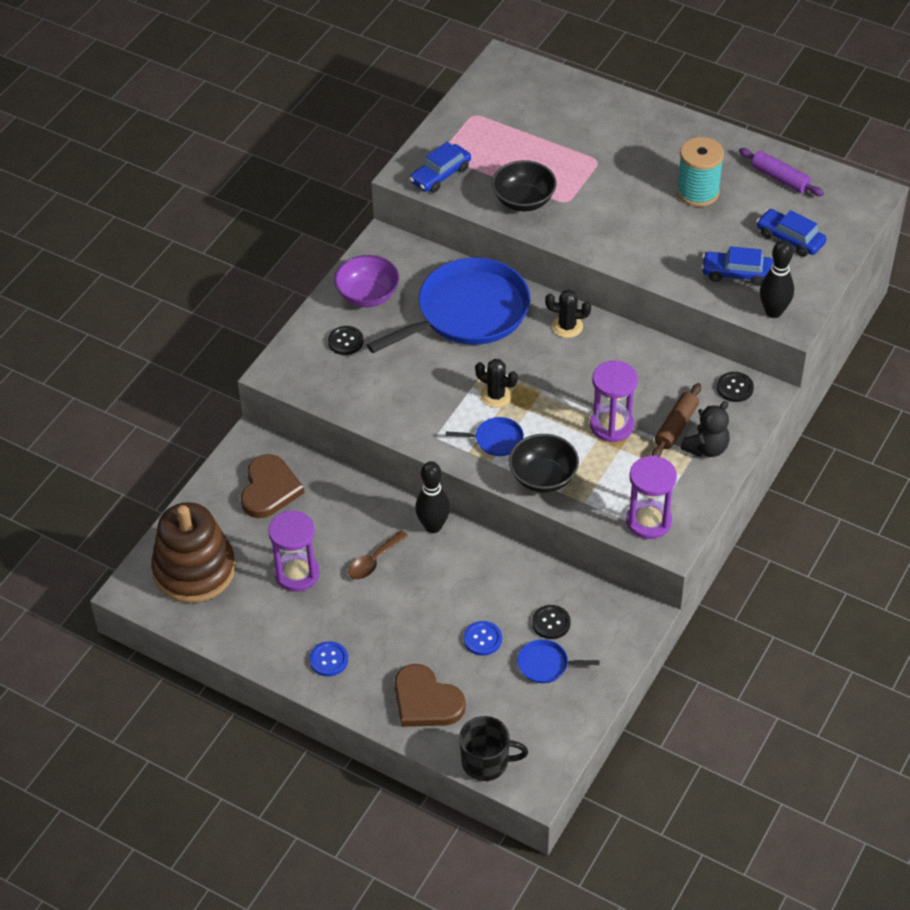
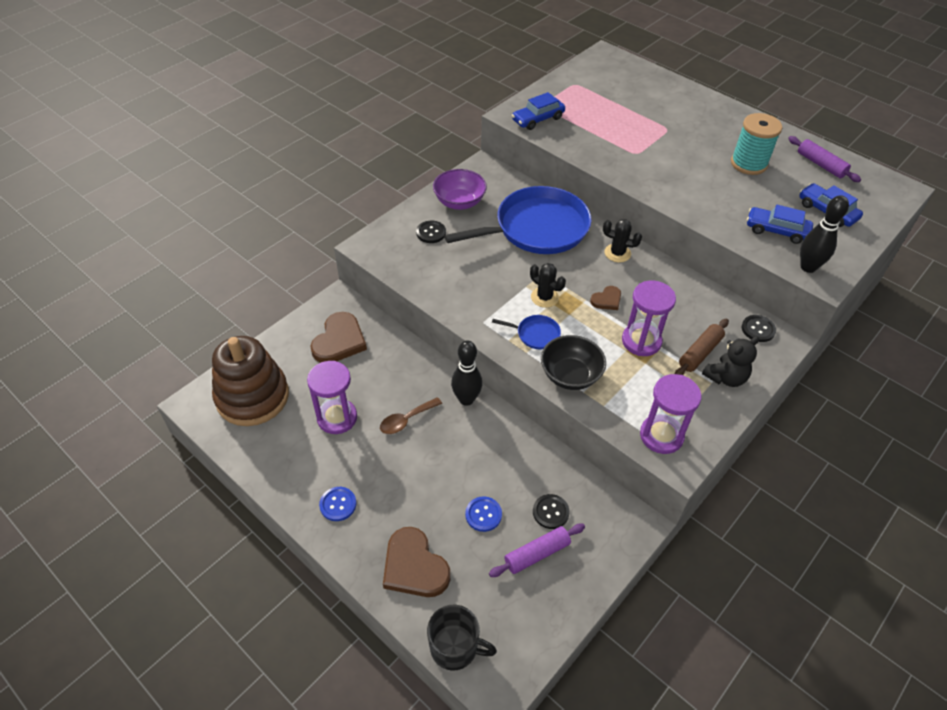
camera: 10 degrees right, 0 degrees up
black bowl [492,160,557,212] -> none
blue pan [517,639,600,683] -> purple rolling pin [489,524,585,577]
none -> brown heart [590,286,621,310]

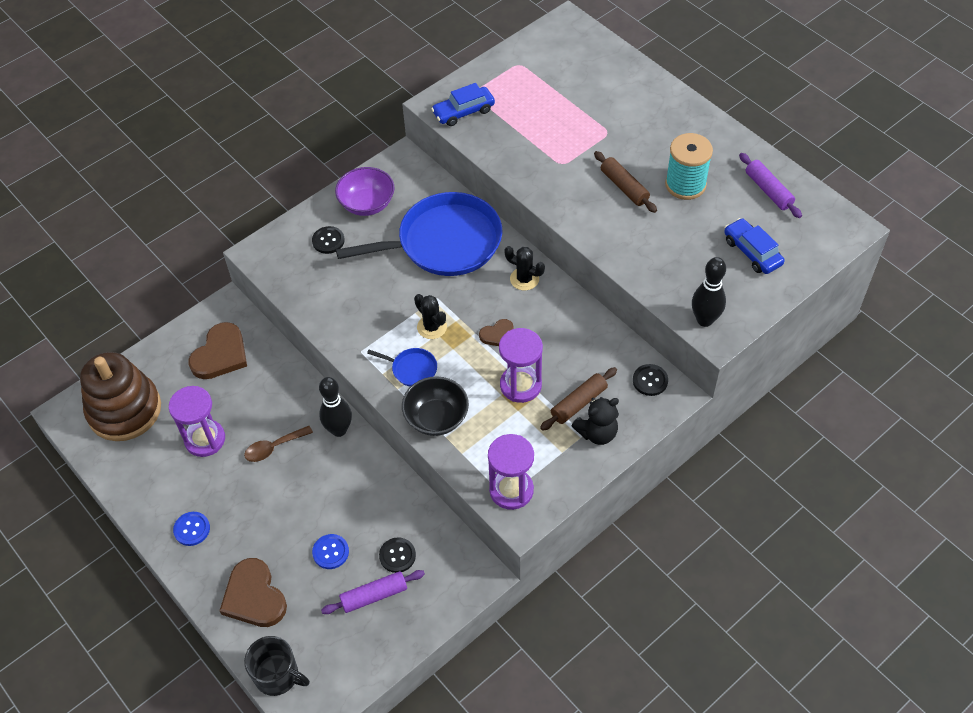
camera: 10 degrees right, 5 degrees up
blue car [747,205,813,244] -> none
none -> brown rolling pin [594,151,657,213]

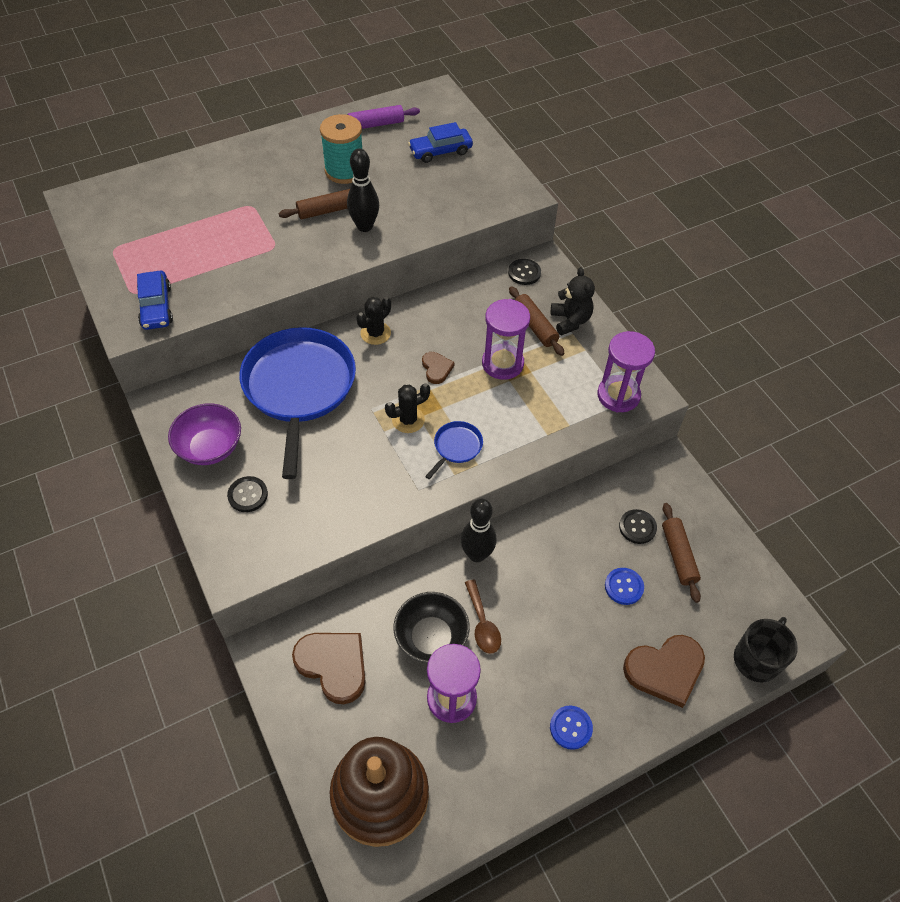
camera: 80 degrees left, 0 degrees up
purple rolling pin [321,570,425,614] -> brown rolling pin [662,503,701,603]
black bowl [402,376,469,436] -> black bowl moved to [394,592,470,663]
black bowling pin [692,257,726,327] -> black bowling pin moved to [347,148,379,232]

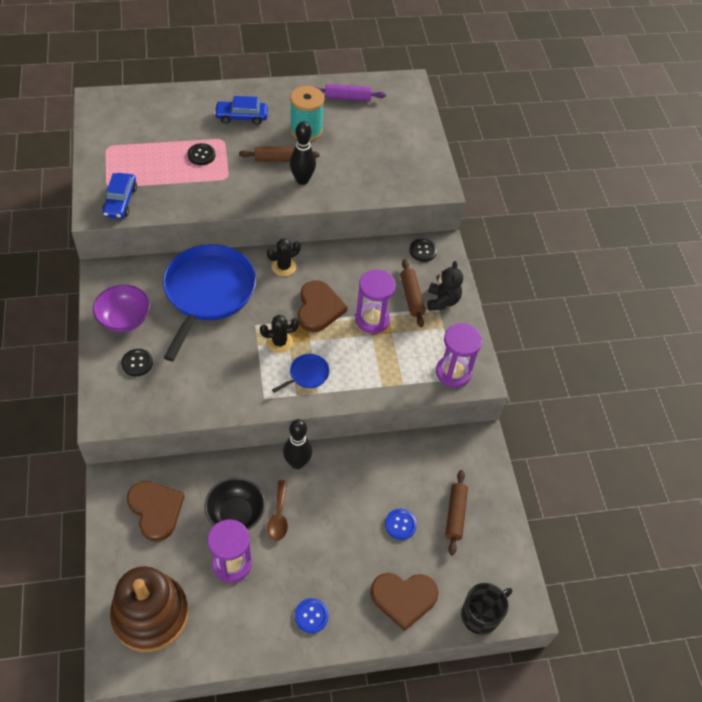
camera: 15 degrees right, 0 degrees up
blue car [408,122,473,163] -> blue car moved to [214,96,268,125]
brown heart [422,352,455,384] -> brown heart [298,280,347,332], size x1.89
black button [619,509,657,544] -> black button moved to [187,143,215,165]

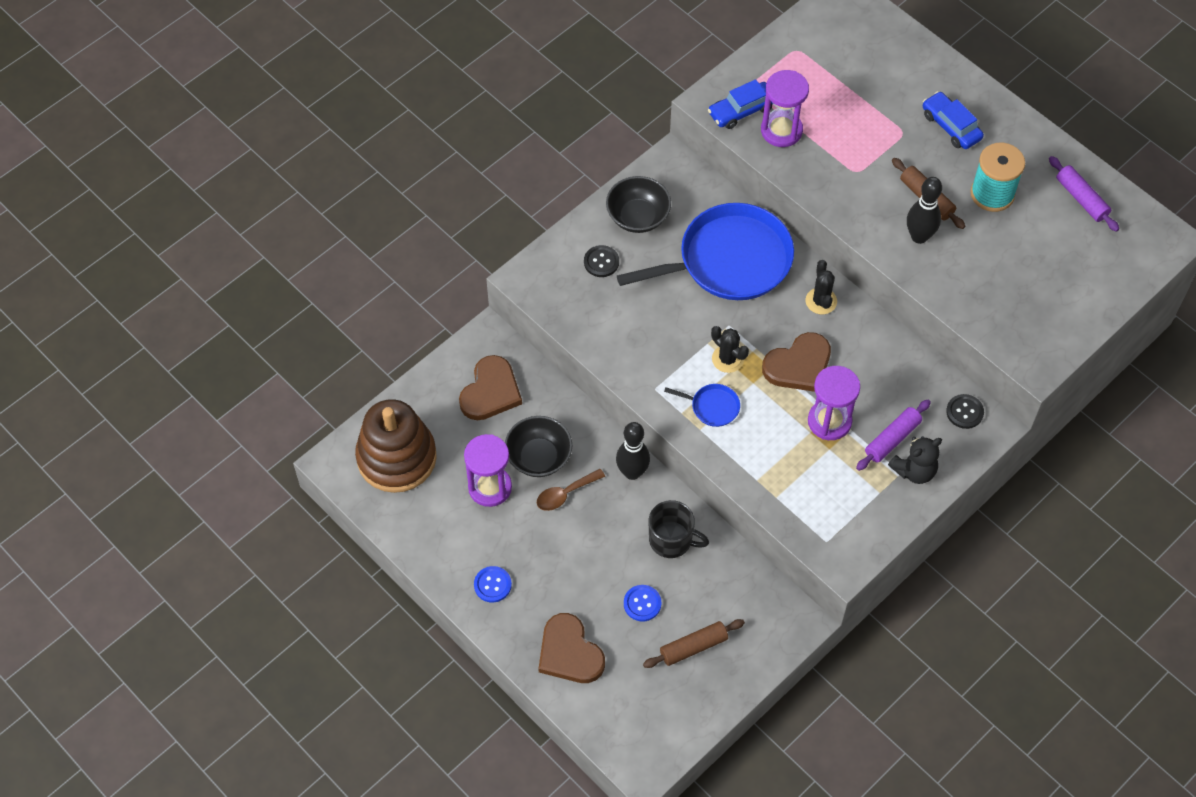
camera: 60 degrees right, 5 degrees up
purple bowl [93,284,150,332] -> black bowl [606,176,671,233]
black button [187,143,215,165] -> none
black cactus [267,238,301,276] -> black cactus turned 60 degrees clockwise [806,260,837,314]
brown rolling pin [400,259,425,327] -> purple rolling pin [856,400,931,471]
purple hourglass [436,323,482,388] -> purple hourglass moved to [761,70,809,147]
black mug [461,583,512,635] -> black mug moved to [649,500,709,558]

